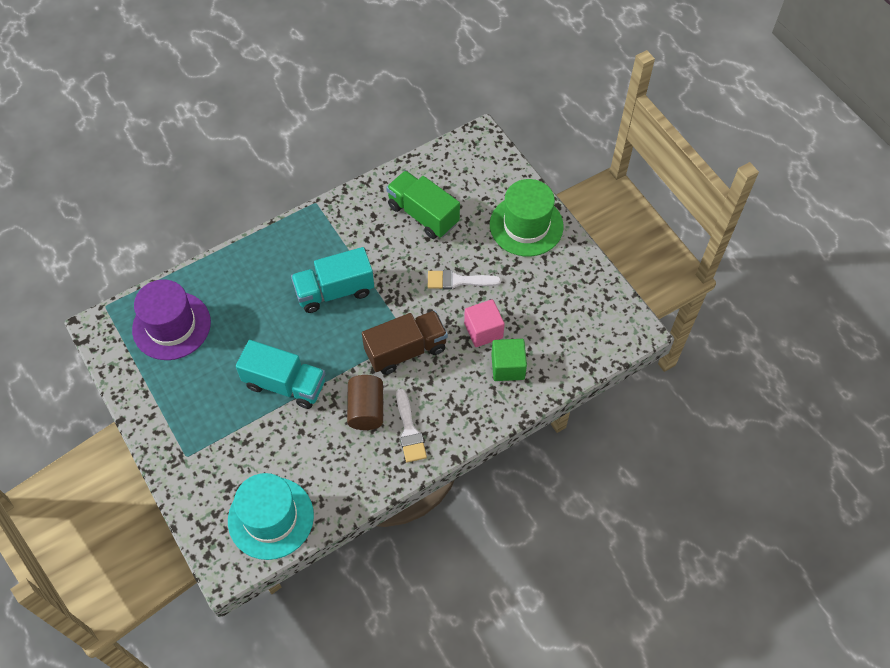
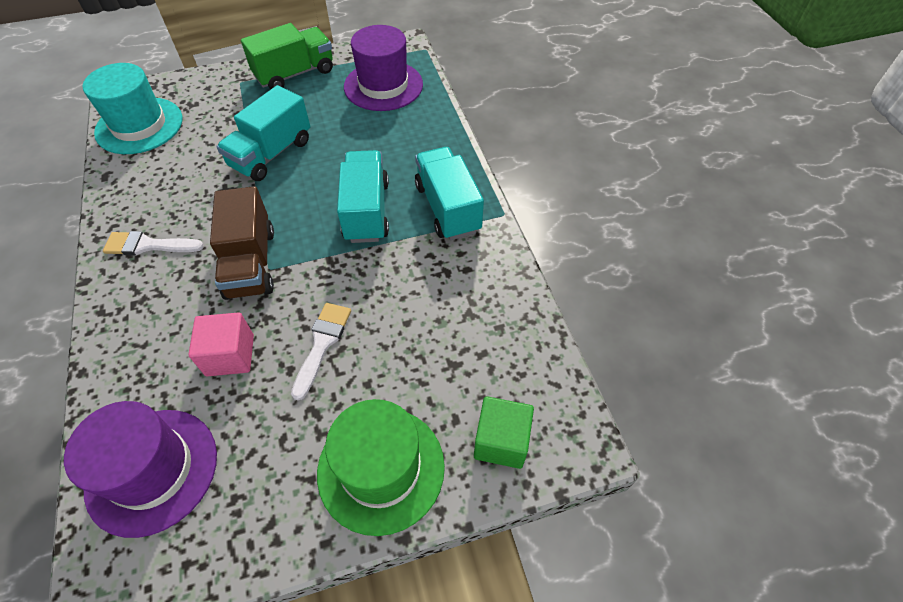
camera: 105 degrees right, 5 degrees down
brown cylinder [347,375,383,430] -> none
green truck [386,171,460,239] -> green truck moved to [241,23,333,89]
green cube [491,339,527,381] -> green cube moved to [474,396,534,469]
none -> purple hat [64,401,217,538]
none -> turquoise truck [415,147,484,240]

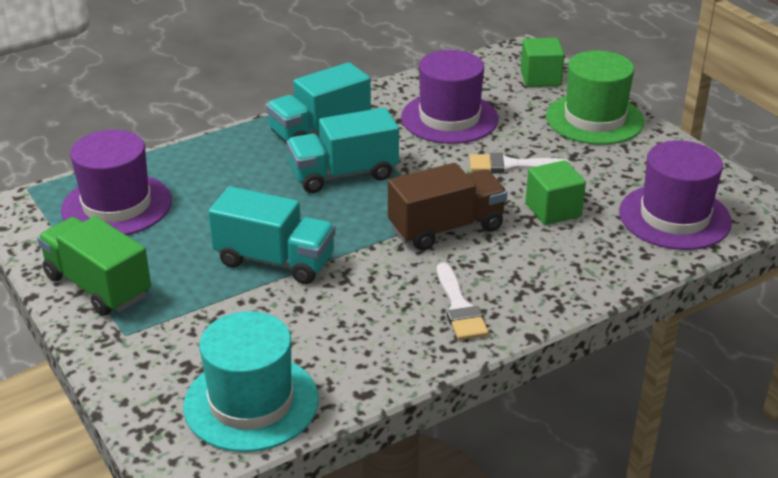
camera: 105 degrees left, 20 degrees down
pink cube [188,312,254,376] -> green cube [525,160,586,225]
none -> purple hat [401,50,498,144]

